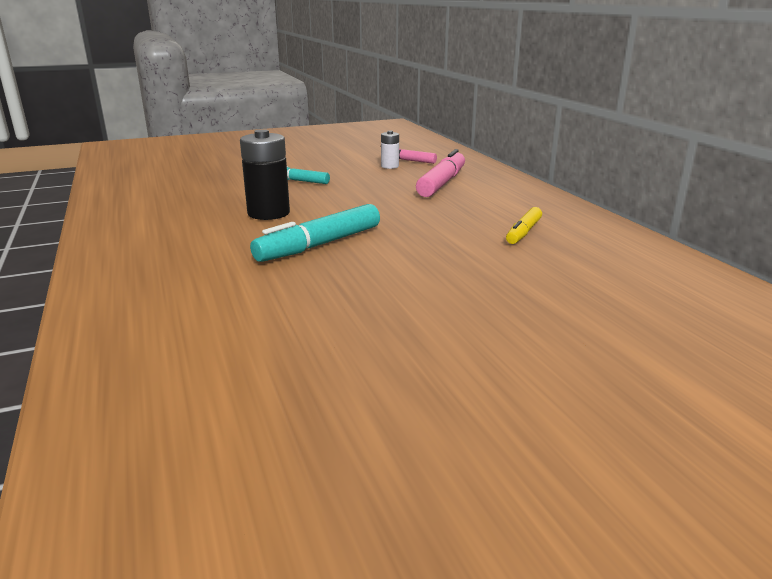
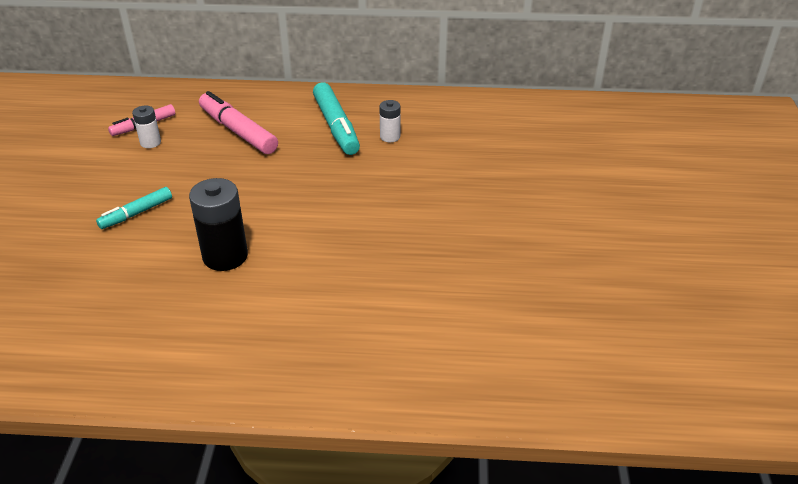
camera: 65 degrees left, 15 degrees up
turquoise marker [250,204,380,262] -> turquoise marker moved to [313,82,360,155]
yellow marker [506,207,542,244] -> white battery [379,100,400,142]

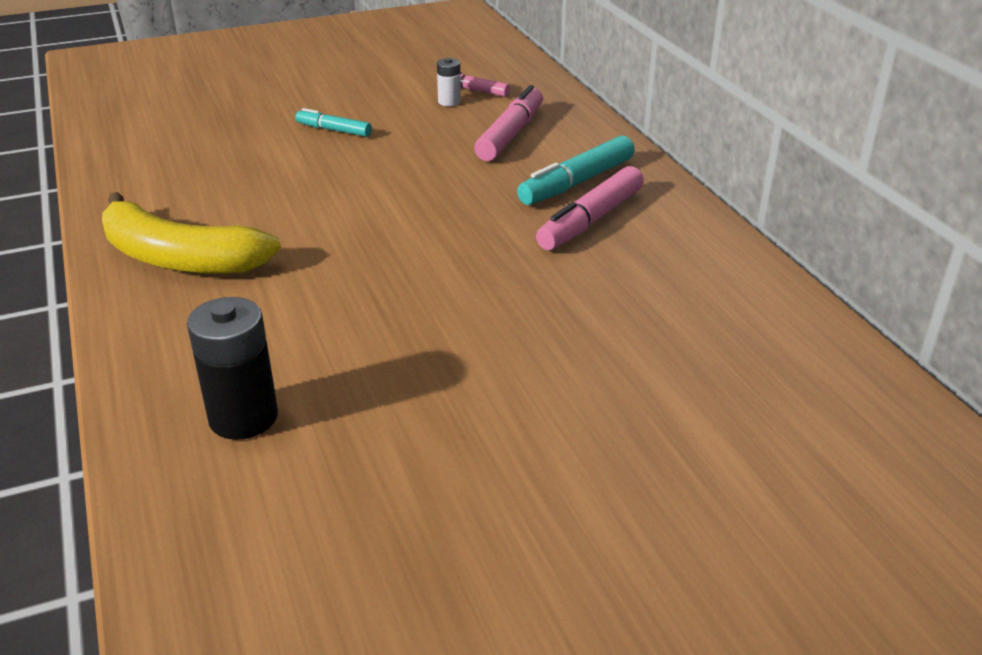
camera: 65 degrees right, 5 degrees down
black battery [189,178,248,271] -> black battery moved to [187,297,278,440]
white battery [379,100,400,142] -> pink marker [536,166,644,250]
none -> yellow banana [102,192,281,274]

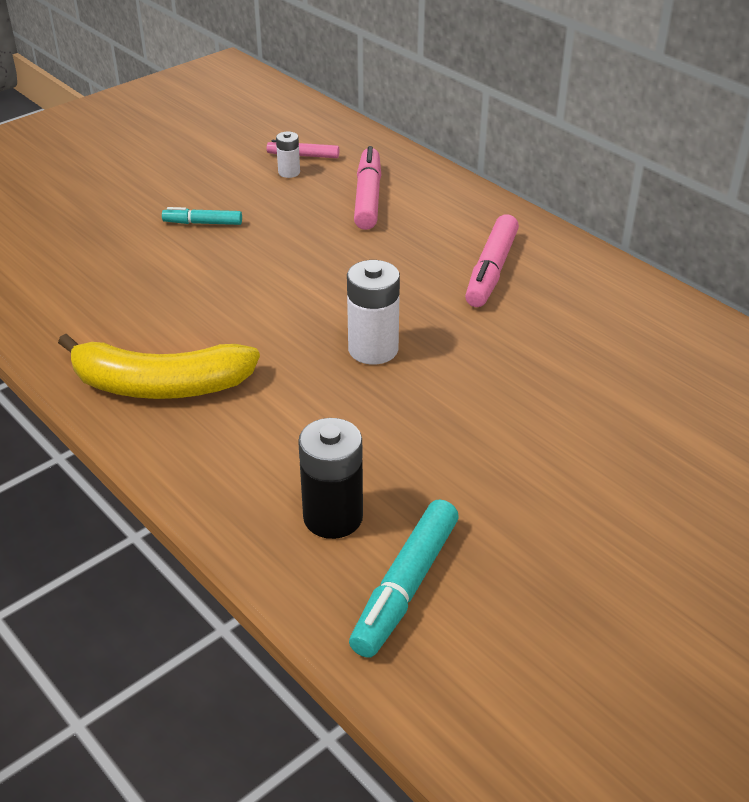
camera: 20 degrees left, 5 degrees up
turquoise marker [517,136,635,205] -> turquoise marker moved to [349,499,459,658]
none -> white battery [347,260,400,365]

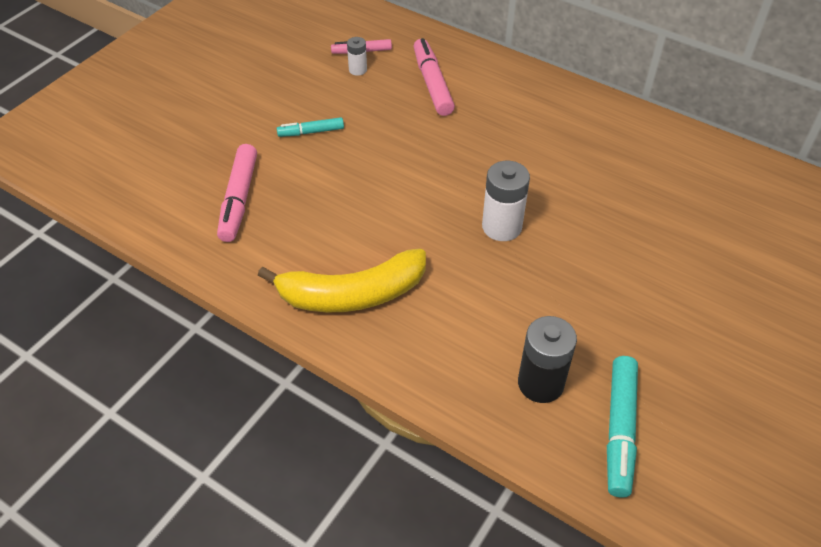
camera: 15 degrees left, 10 degrees up
pink marker [465,214,519,307] -> pink marker moved to [217,144,257,242]

